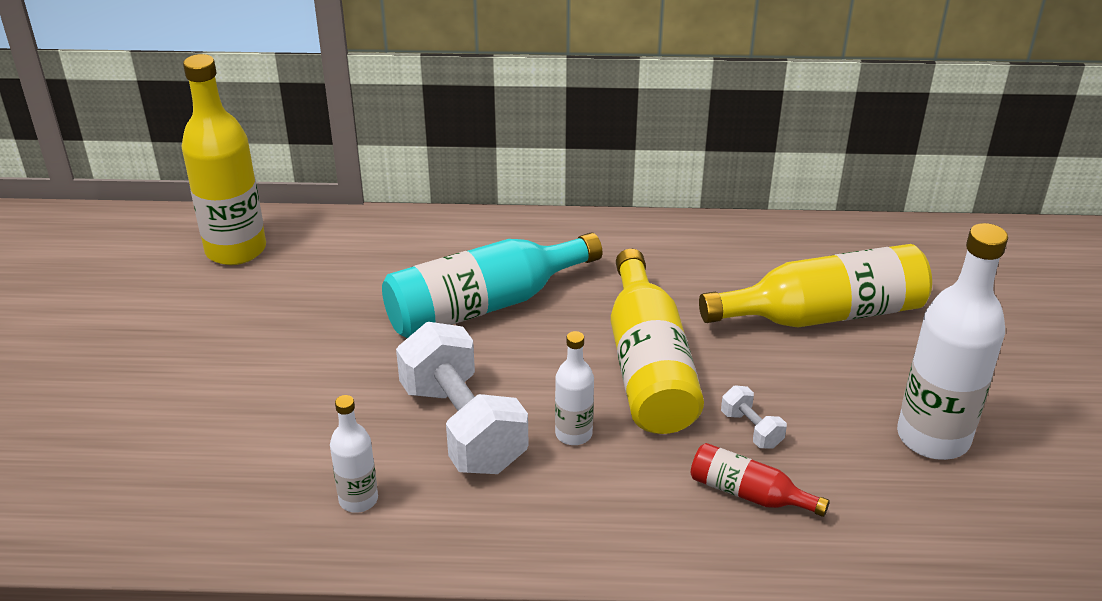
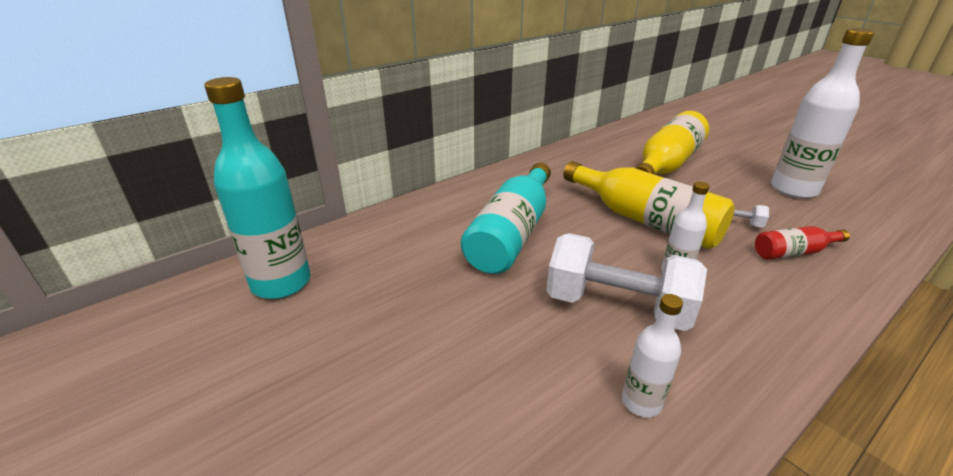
camera: 40 degrees left, 5 degrees down
yellow bottle [182,54,266,265] -> turquoise bottle [204,77,311,299]

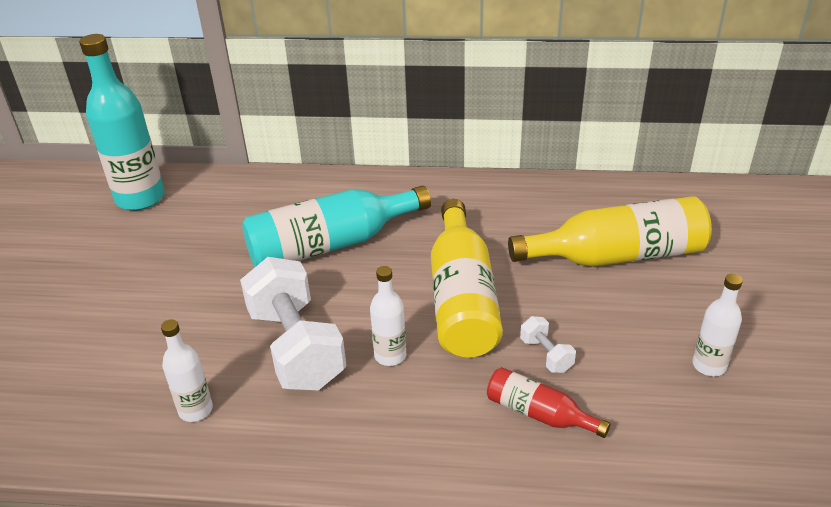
camera: 45 degrees right, 5 degrees up
white bottle [771,28,874,199] -> white bottle [692,274,743,376], size x0.51

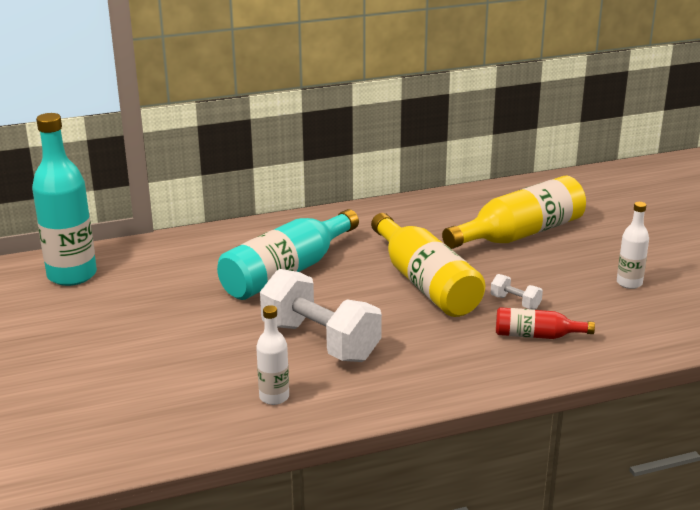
camera: 25 degrees left, 10 degrees down
white bottle [370,266,406,366] -> none

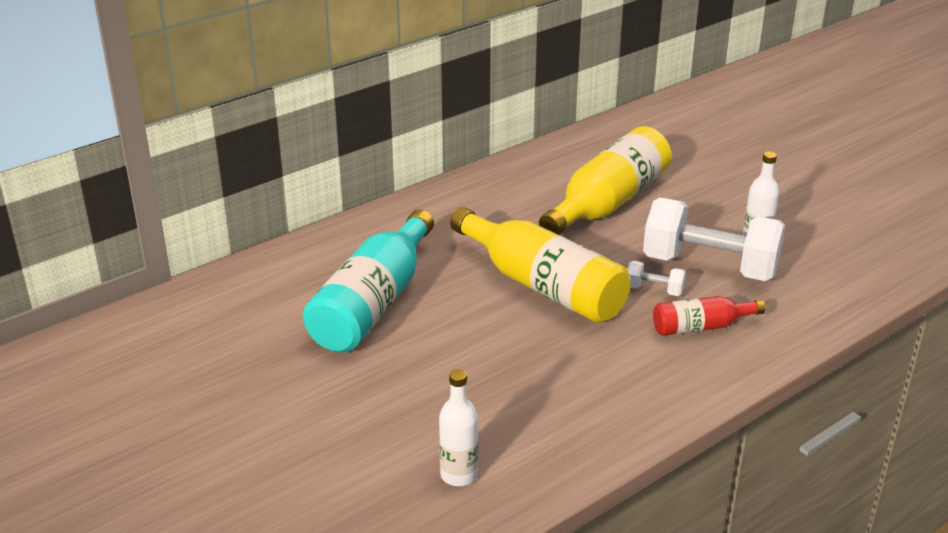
camera: 20 degrees left, 5 degrees up
turquoise bottle [32,113,97,286] -> none
white dumbbell [260,269,382,362] -> white dumbbell moved to [643,197,785,281]

